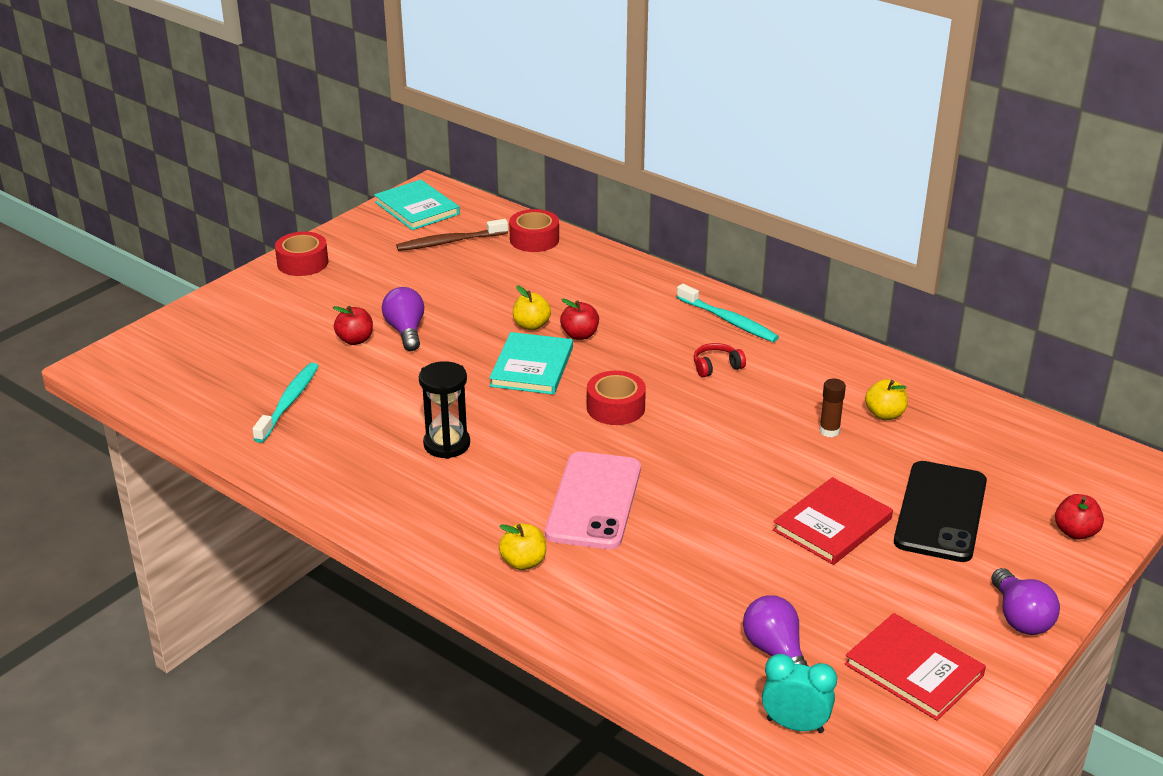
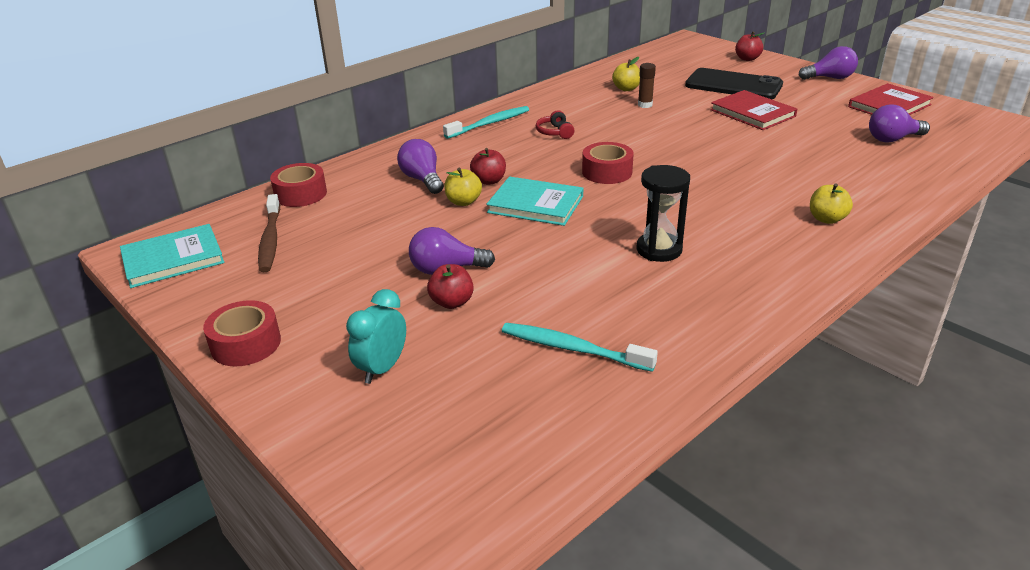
camera: 80 degrees left, 0 degrees up
pink phone [545,452,641,549] -> none
turquoise clock [762,654,837,733] -> turquoise clock moved to [346,289,406,384]
none -> purple light bulb [397,139,444,194]

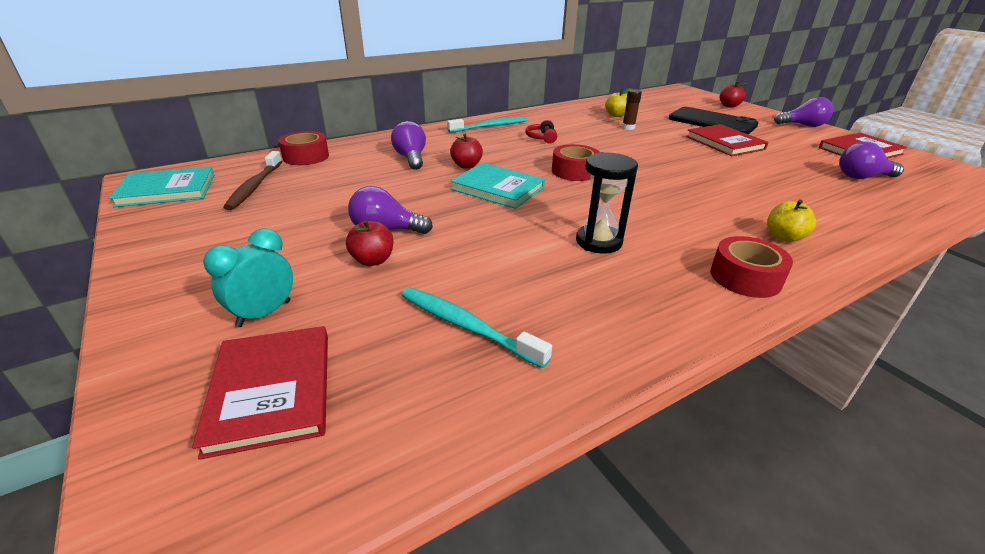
camera: 10 degrees right, 0 degrees up
red tape [203,300,281,366] -> red tape moved to [711,236,793,298]
yellow apple [444,168,482,206] -> none
none -> red book [192,326,328,460]

